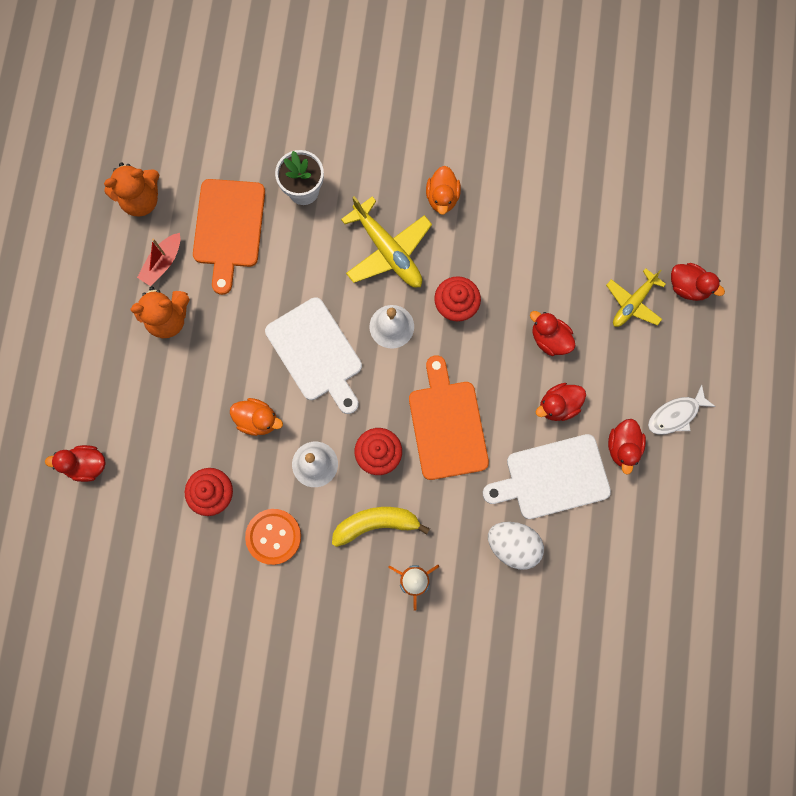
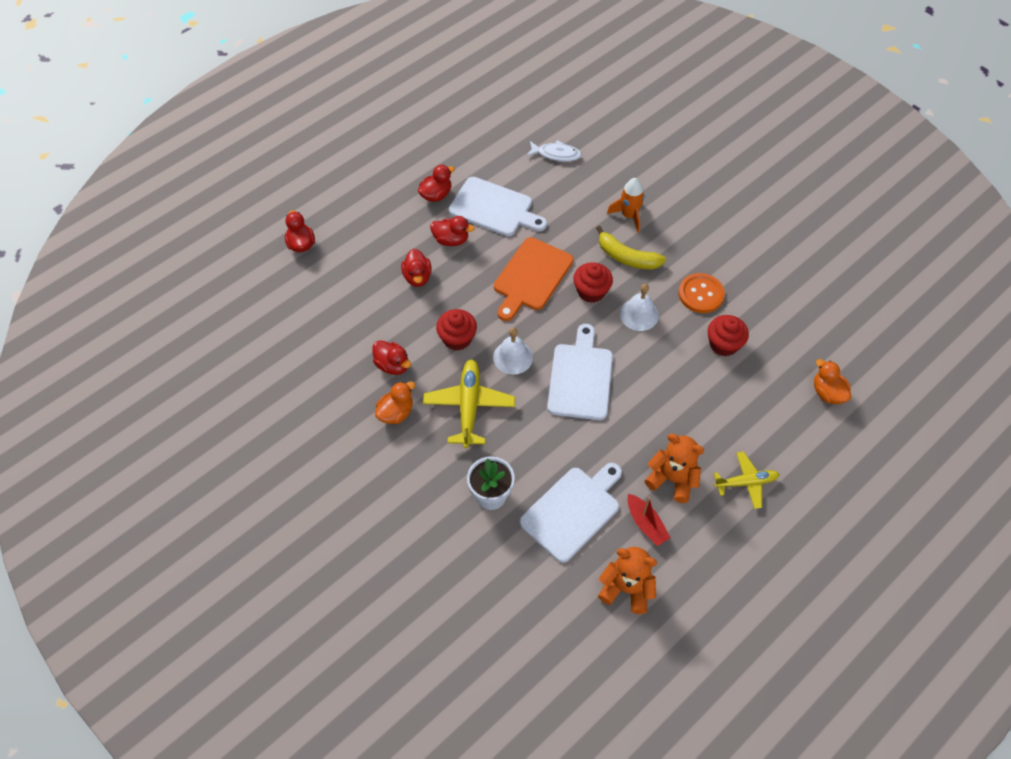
camera: 140 degrees left, 20 degrees down
red duck [45,445,106,482] -> red duck moved to [372,340,411,375]
red boat [137,233,180,286] -> red boat turned 75 degrees clockwise [628,494,671,546]
orange cutting board [193,179,265,295] -> white cutting board [520,463,622,563]
orange duck [230,398,283,436] -> orange duck moved to [814,359,851,404]
white egg [488,522,544,570] -> none
yellow plane [606,268,666,327] -> yellow plane moved to [713,452,780,509]
white fish [648,385,716,435] -> white fish moved to [527,140,582,162]

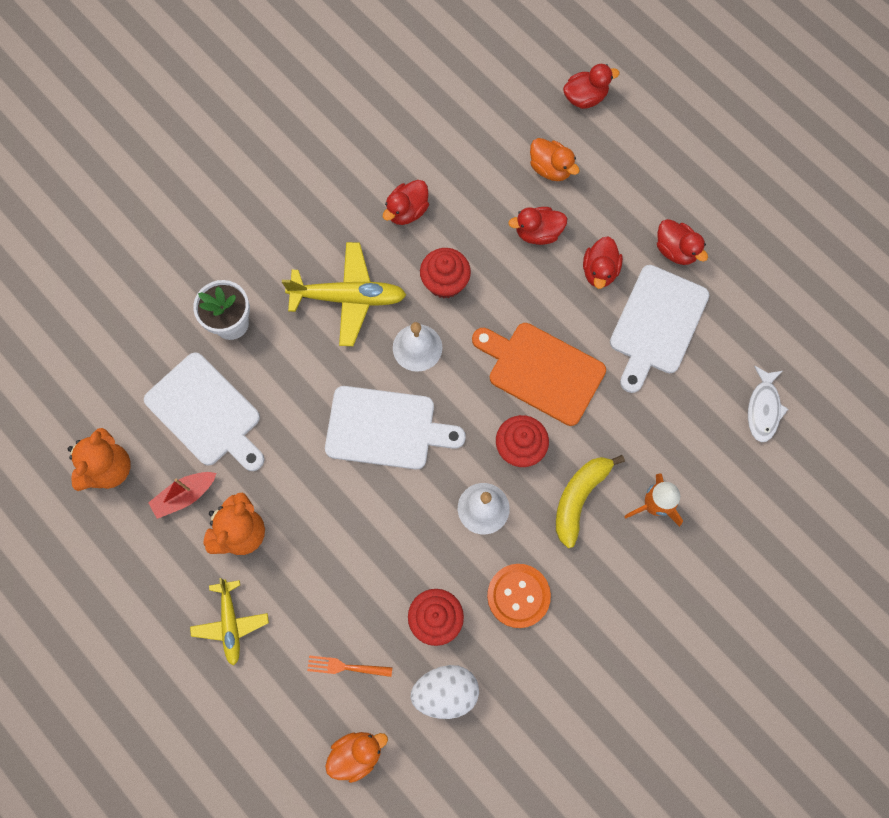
camera: 90 degrees right, 15 degrees up
orange duck [375,381,415,424] -> orange duck moved to [530,138,580,181]
none -> orange fork [307,656,392,677]
none -> white egg [411,665,479,719]

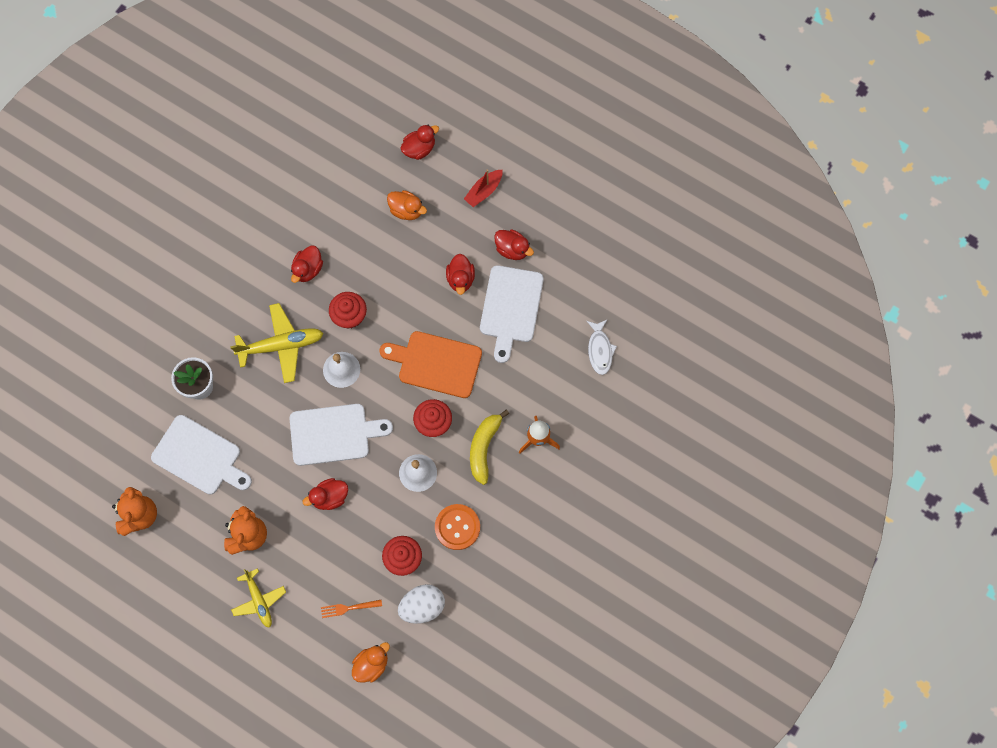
camera: 15 degrees left, 0 degrees up
red boat [148,472,216,519] -> red boat moved to [464,169,503,207]
red duck [508,207,567,245] -> red duck moved to [303,478,348,510]

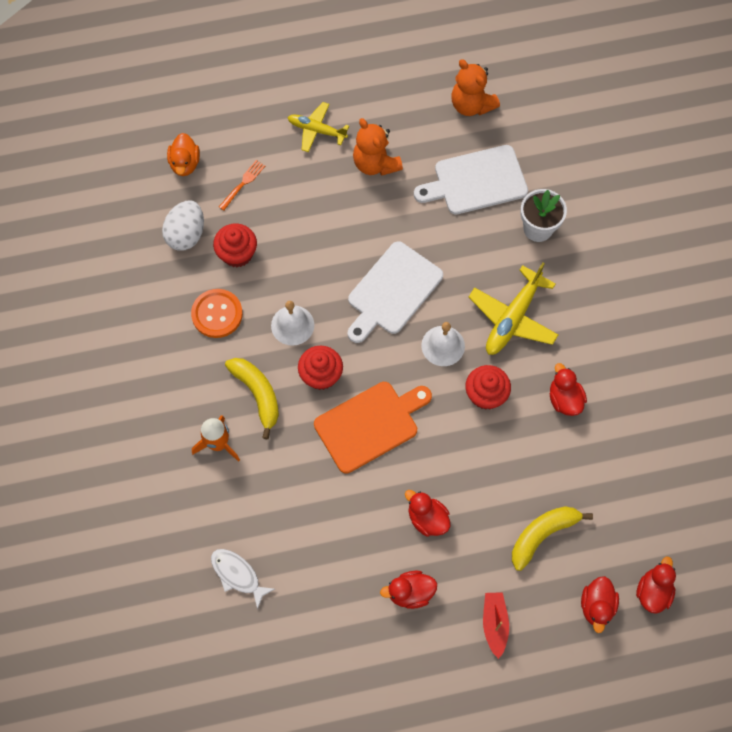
camera: 135 degrees right, 5 degrees down
red duck [303,478,348,510] -> red duck moved to [636,557,676,614]
orange duck [387,190,427,220] -> yellow banana [512,506,593,571]
white cutting board [480,265,544,363] -> none

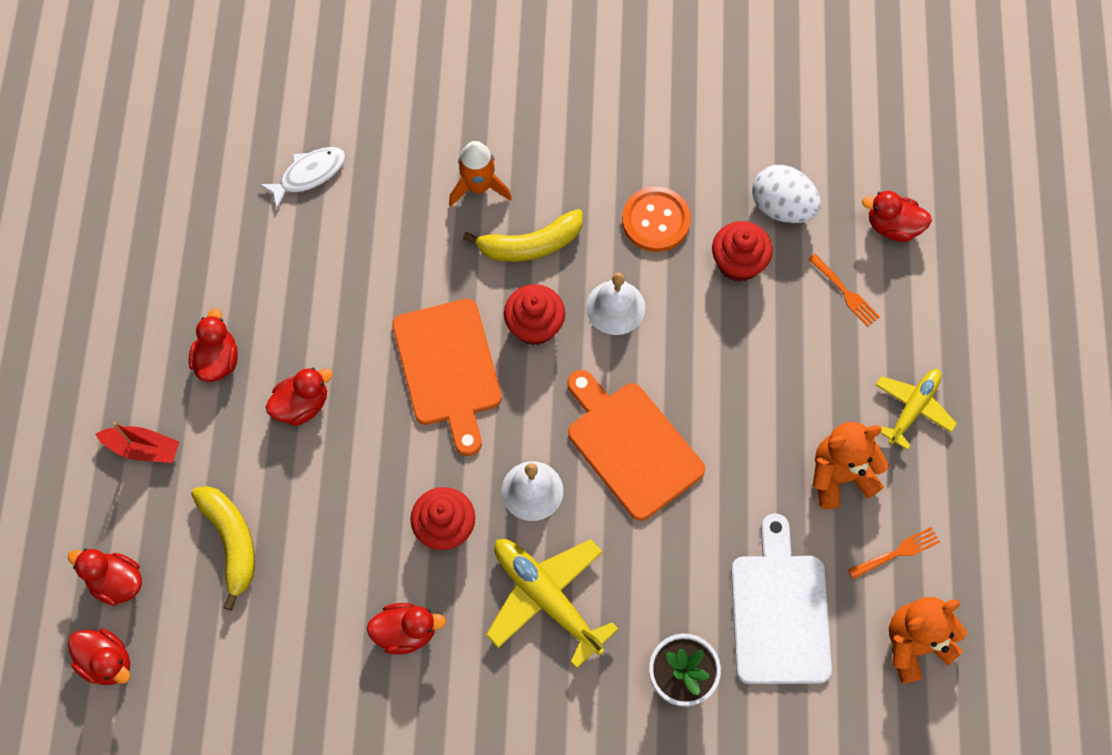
camera: 105 degrees right, 0 degrees up
orange duck [167,133,200,176] -> red duck [862,191,932,242]
white cutting board [348,241,443,343] -> orange cutting board [568,370,705,521]
none -> orange fork [848,527,940,579]

